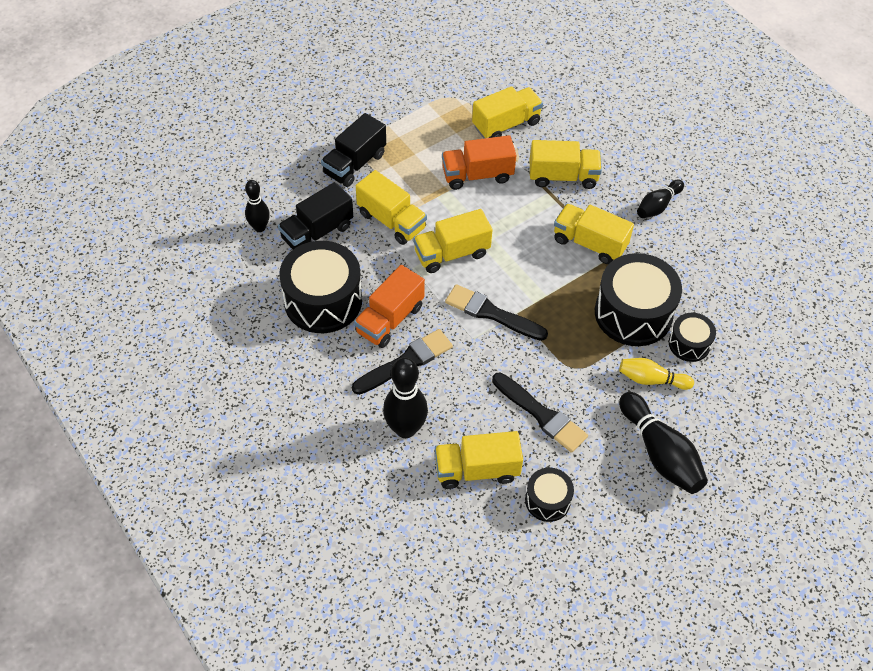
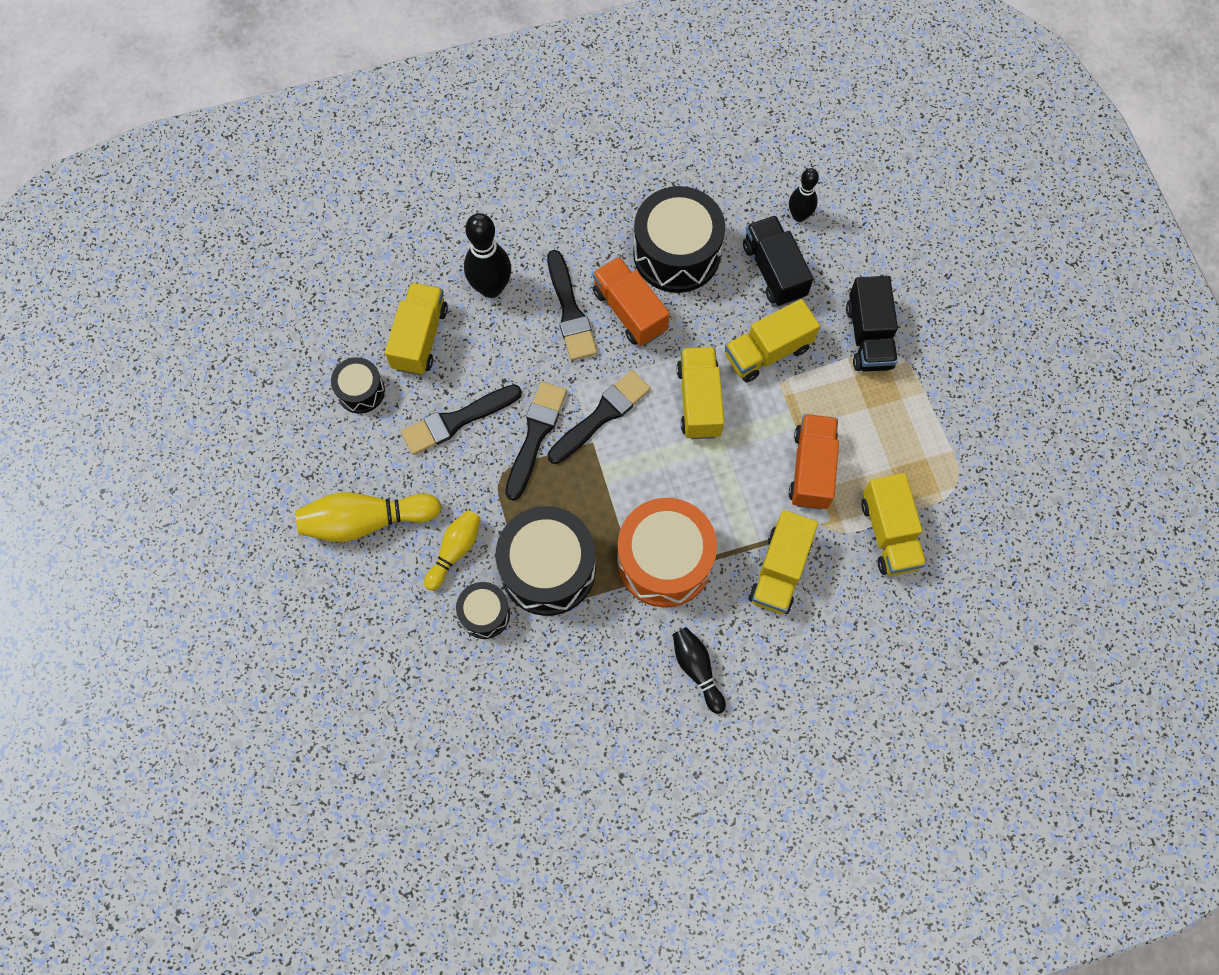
camera: 110 degrees right, 15 degrees up
black truck [321,113,386,187] -> black truck turned 150 degrees counterclockwise [846,276,898,372]
yellow truck [554,204,634,264] -> orange drum [617,498,717,607]
black bowling pin [619,392,708,494] -> yellow bowling pin [296,492,441,542]
none -> black brush [505,382,567,501]

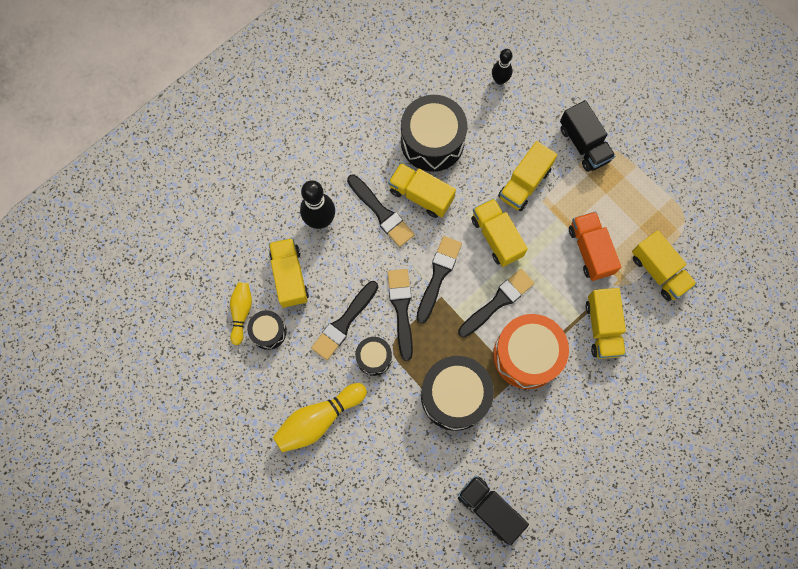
camera: 25 degrees left, 5 degrees up
yellow bowling pin [424,510,481,591] -> yellow bowling pin moved to [230,282,252,345]
black drum [456,582,510,639] -> black drum moved to [355,337,392,376]
orange truck [592,257,670,346] -> yellow truck [388,163,456,218]
black bowling pin [673,627,726,714] -> none
black truck [743,215,813,306] -> black truck moved to [458,476,529,545]
none -> black brush [458,269,535,338]

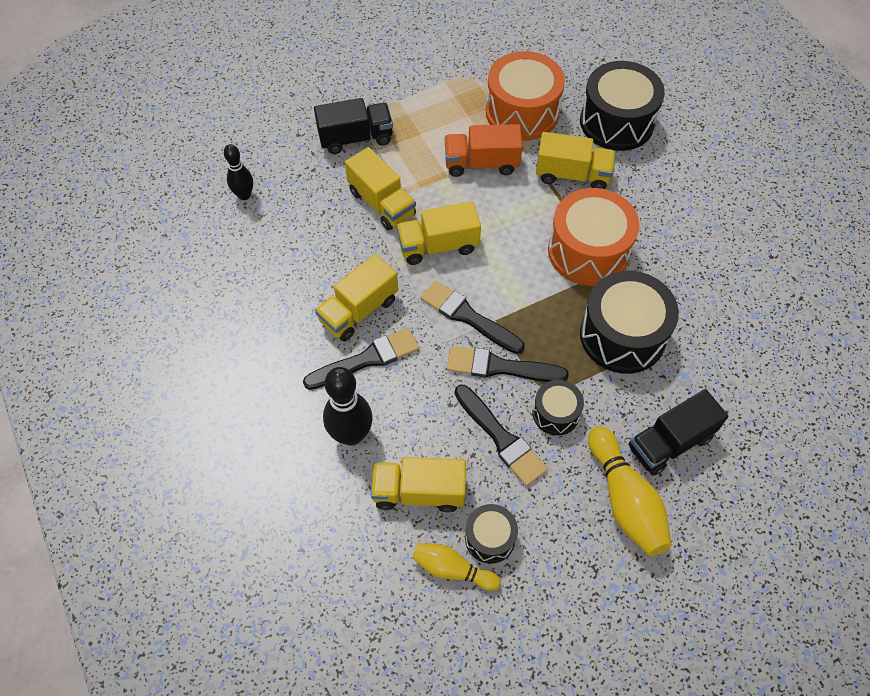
camera: 75 degrees left, 15 degrees down
black drum [401,95,467,172] -> black drum moved to [580,61,665,151]
black brush [458,269,535,338] -> none
black truck [458,476,529,545] -> black truck moved to [629,389,728,476]
yellow truck [632,231,697,301] -> orange drum [486,51,565,141]

